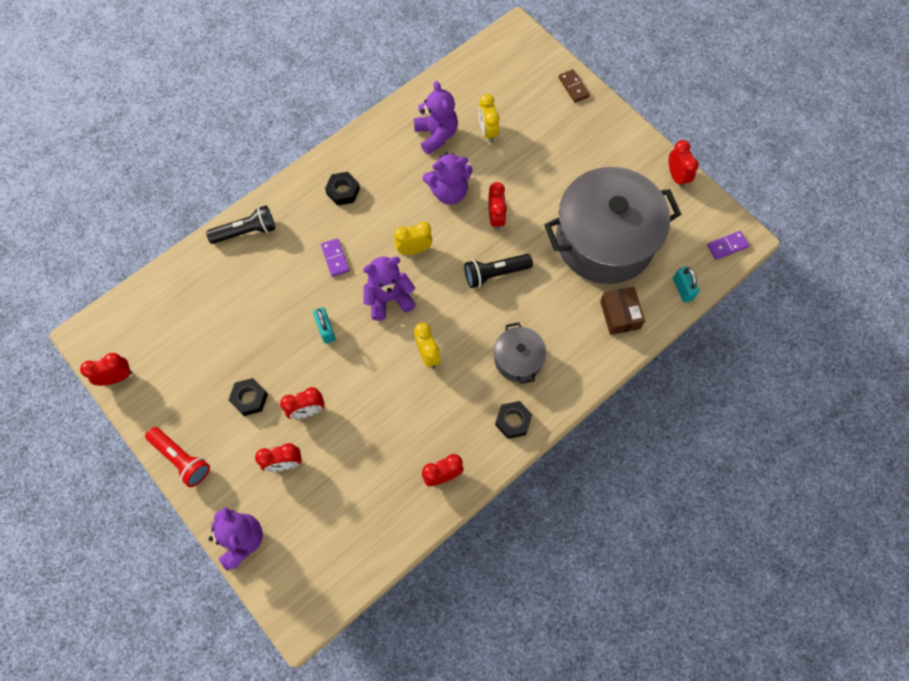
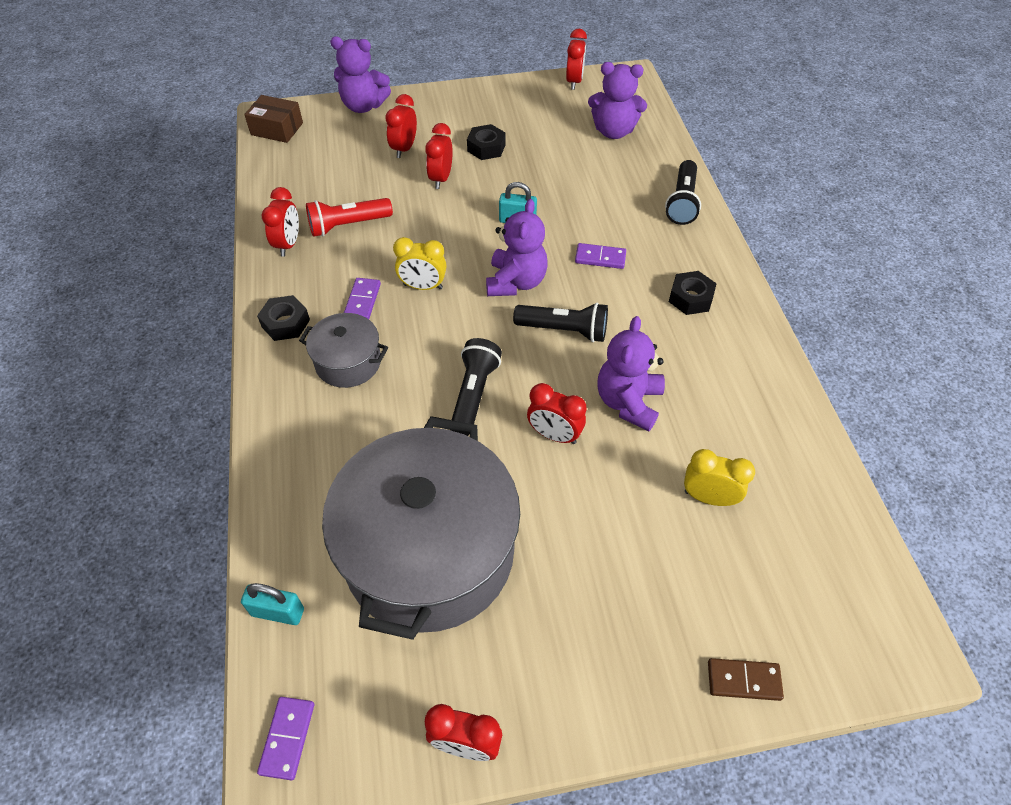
camera: 120 degrees right, 15 degrees down
red flashlight [145,427,210,487] -> red flashlight moved to [306,198,393,237]
yellow clock [394,222,432,255] -> black flashlight [513,303,608,342]
purple teddy bear [414,81,458,154] -> purple teddy bear moved to [588,62,647,139]
brown box [600,287,645,335] -> brown box moved to [244,95,303,143]
none -> purple domino [344,278,381,319]

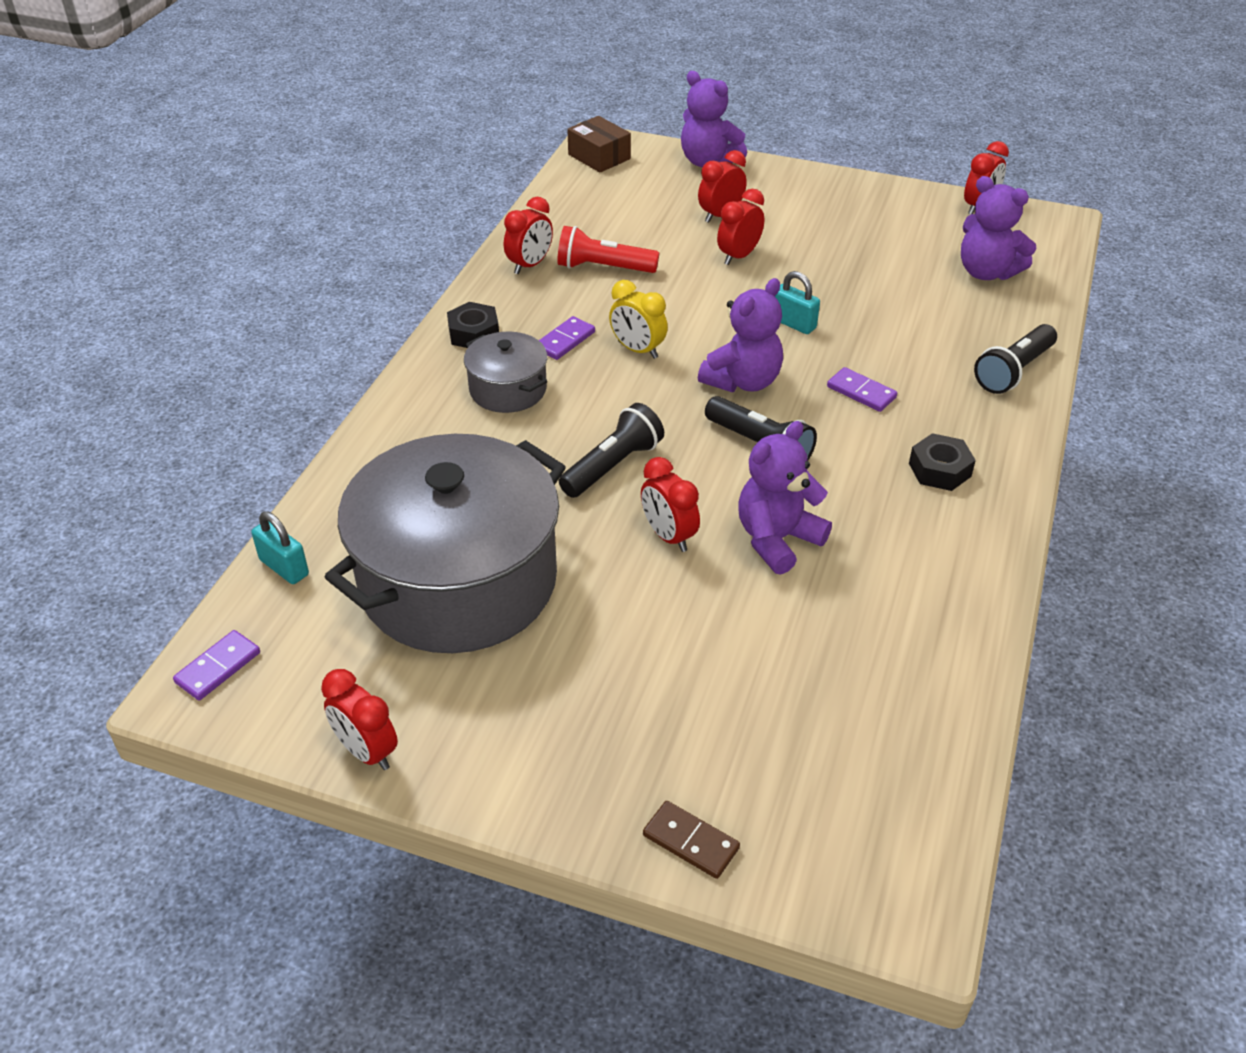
camera: 30 degrees right, 10 degrees down
black nut [467,124,506,160] -> none
yellow clock [684,449,755,506] -> none

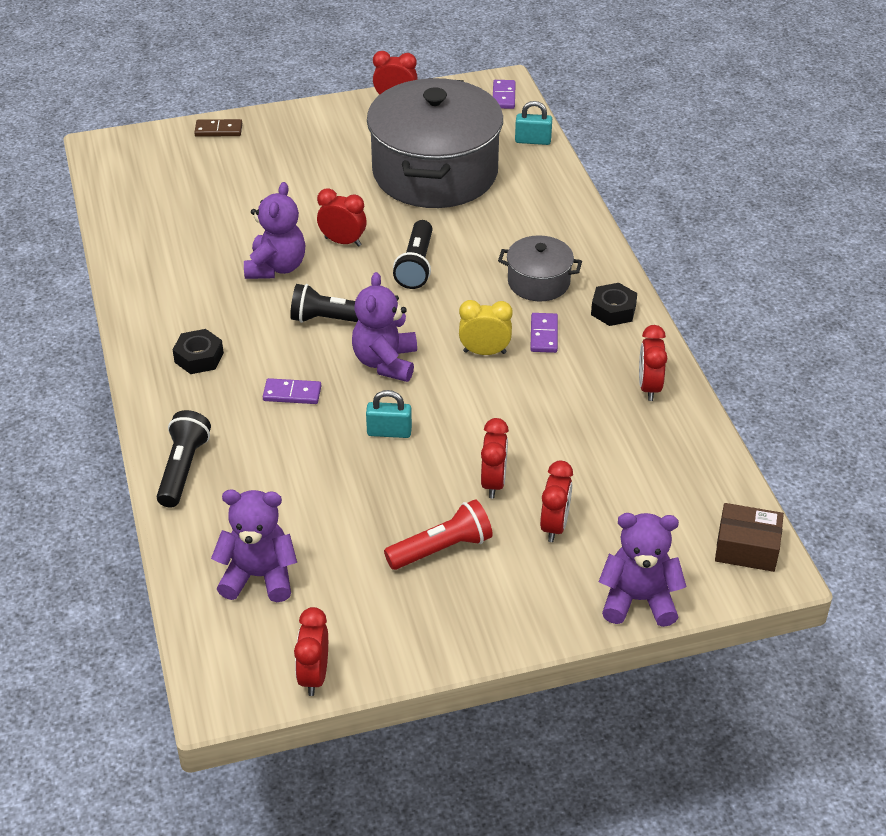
camera: 145 degrees right, 0 degrees up
red flashlight [557,226,659,273] -> red flashlight moved to [384,499,493,570]

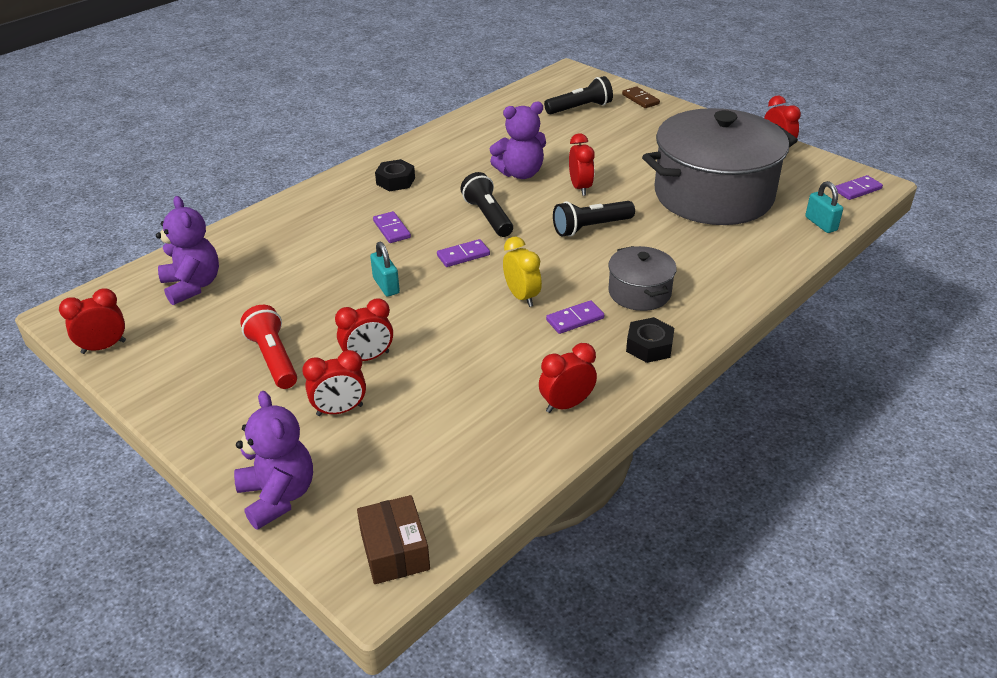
camera: 60 degrees right, 5 degrees down
black flashlight [157,410,211,508] -> black flashlight moved to [544,76,613,114]
purple teddy bear [352,272,417,382] -> purple domino [437,239,490,267]
red flashlight [384,499,493,570] -> red flashlight turned 150 degrees counterclockwise [240,305,297,389]

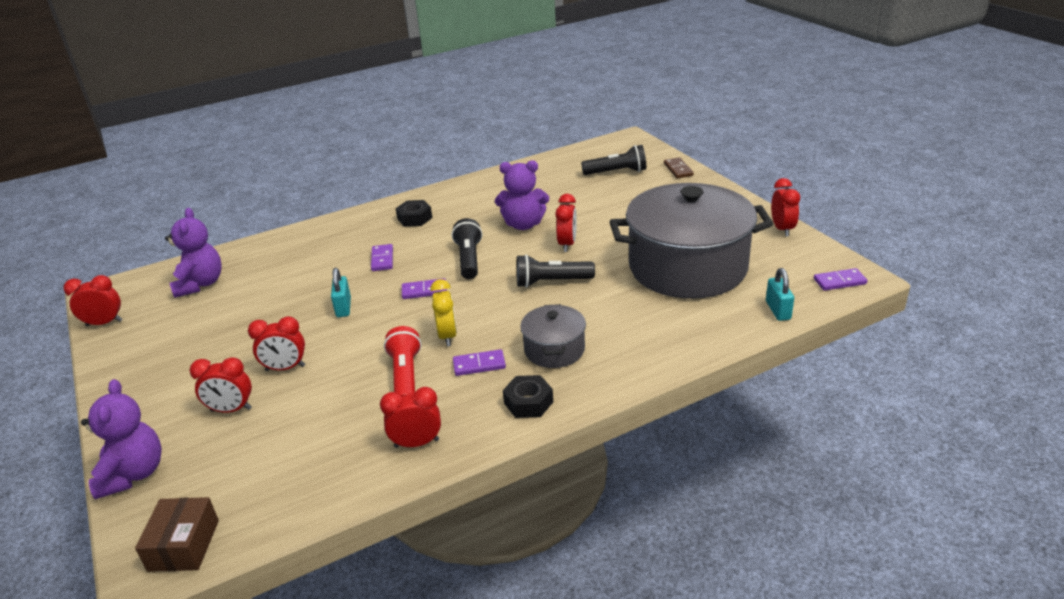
camera: 20 degrees right, 5 degrees down
red flashlight [240,305,297,389] -> red flashlight moved to [384,326,421,396]

